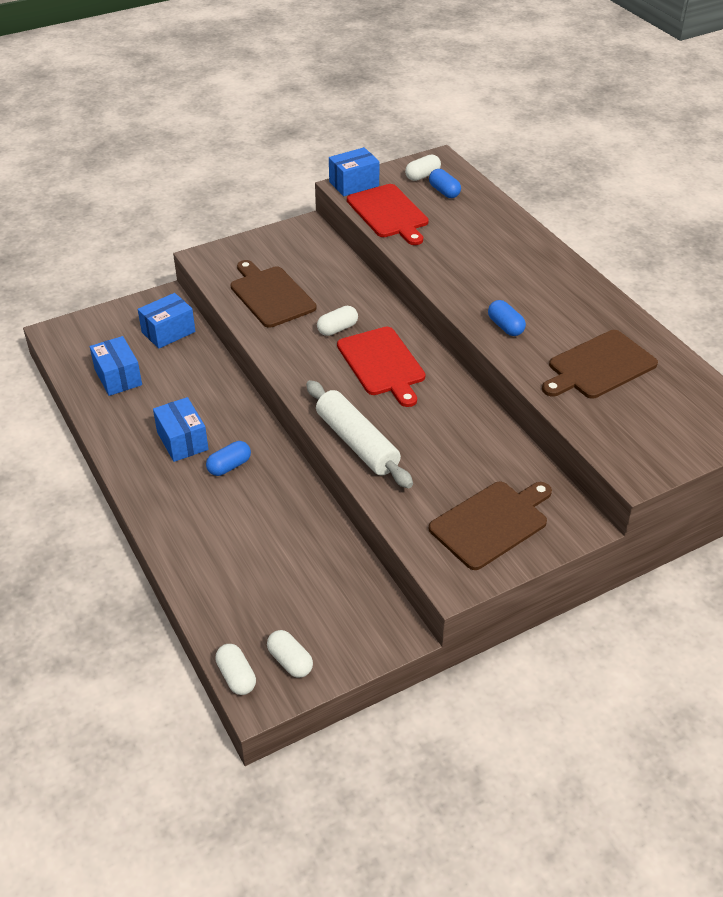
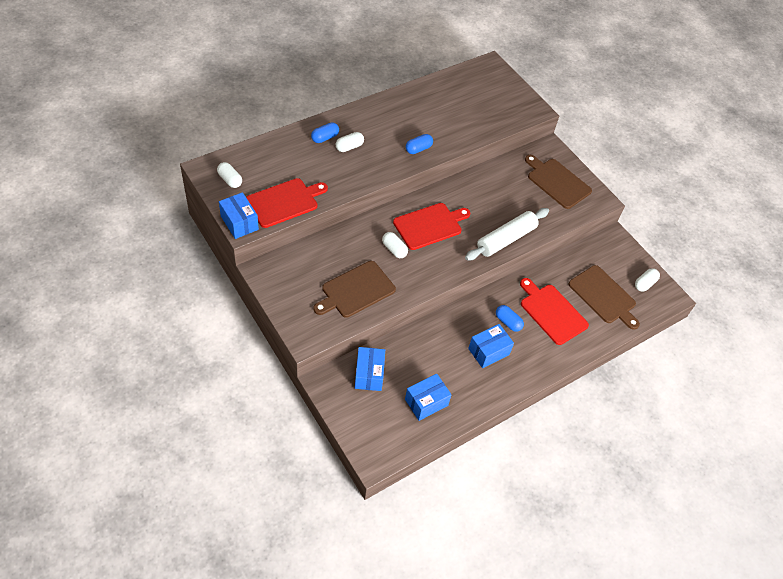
camera: 100 degrees left, 10 degrees up
blue box [138,293,196,349] -> blue box turned 45 degrees clockwise [355,347,385,391]
white capsule [215,644,256,695] -> white capsule moved to [336,132,364,152]
blue capsule [429,169,461,198] -> blue capsule moved to [311,122,339,143]
brown cutting board [542,330,658,399] -> brown cutting board moved to [569,265,640,330]
none -> red cutting board [520,278,589,345]

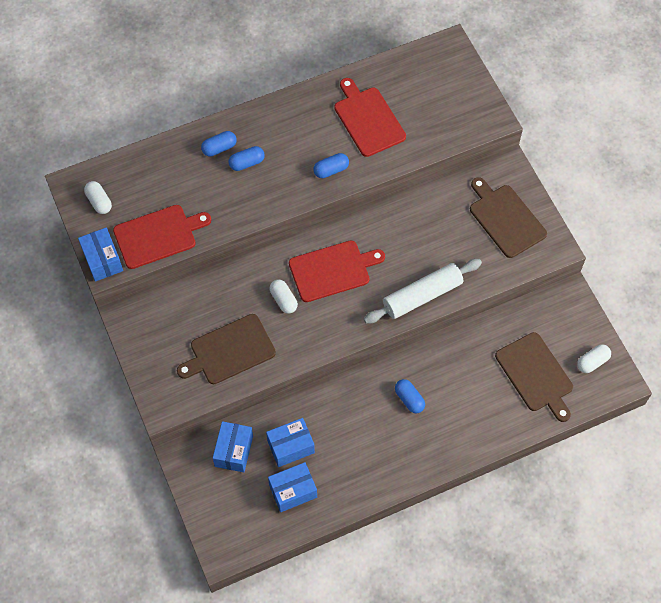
camera: 15 degrees right, 10 degrees up
white capsule [336,132,364,152] -> blue capsule [228,146,265,171]
blue box [468,324,514,368] -> blue box moved to [266,418,315,467]
red cutting board [520,278,589,345] -> red cutting board moved to [334,78,406,157]

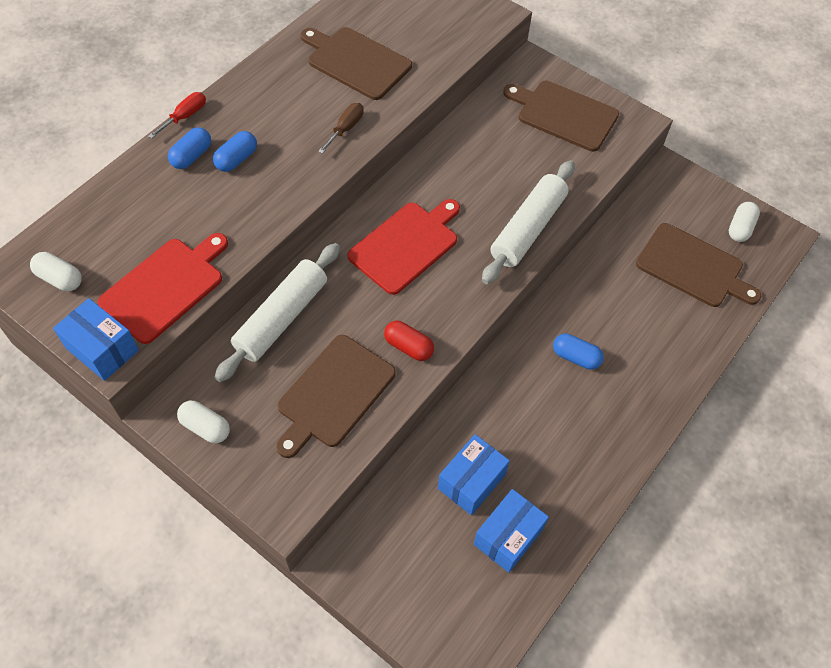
camera: 30 degrees left, 5 degrees down
blue box [213,421,253,472] -> none
white capsule [270,279,298,314] -> white capsule moved to [177,401,230,443]
blue capsule [313,153,349,178] -> brown screwdriver [318,103,364,154]
red cutting board [334,78,406,157] -> brown cutting board [301,27,412,100]
none -> red screwdriver [148,92,206,139]
none -> white rolling pin [214,243,340,382]
none -> red capsule [384,321,434,361]

